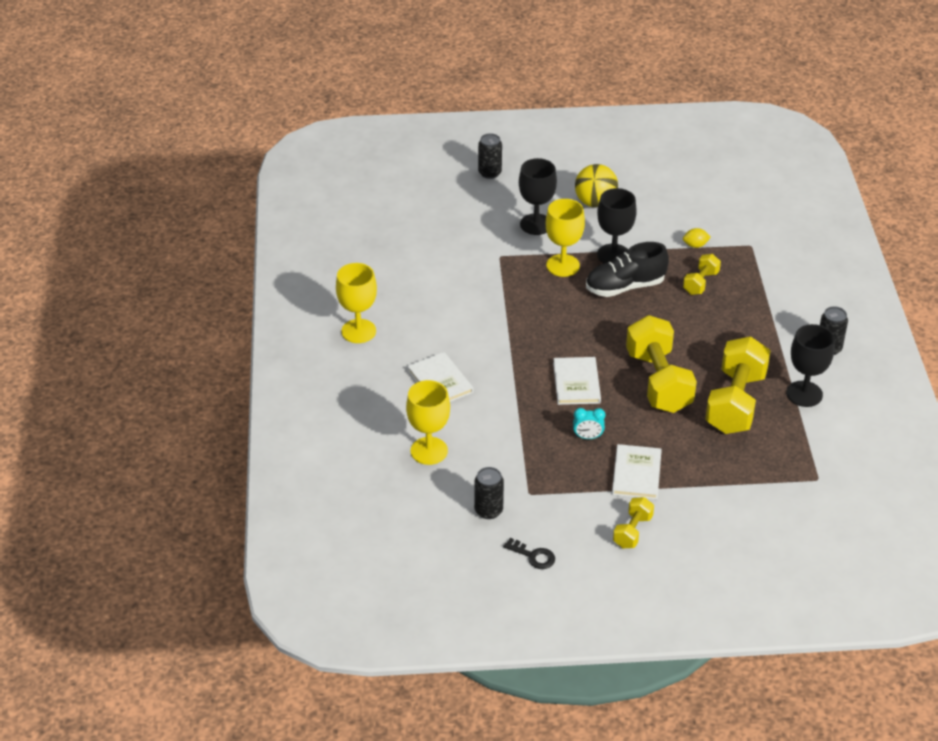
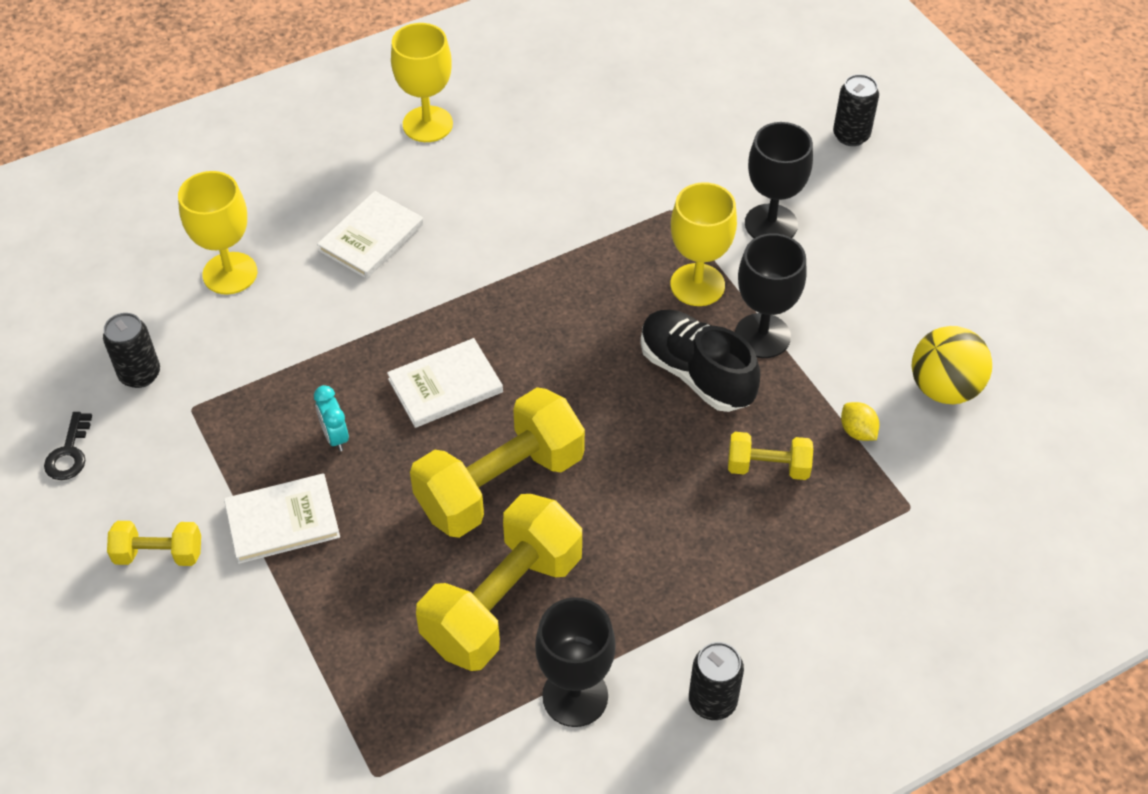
camera: 65 degrees right, 10 degrees up
yellow ball [575,164,618,208] -> yellow ball moved to [912,326,992,404]
yellow dumbbell [705,336,771,434] -> yellow dumbbell turned 45 degrees counterclockwise [416,494,582,671]

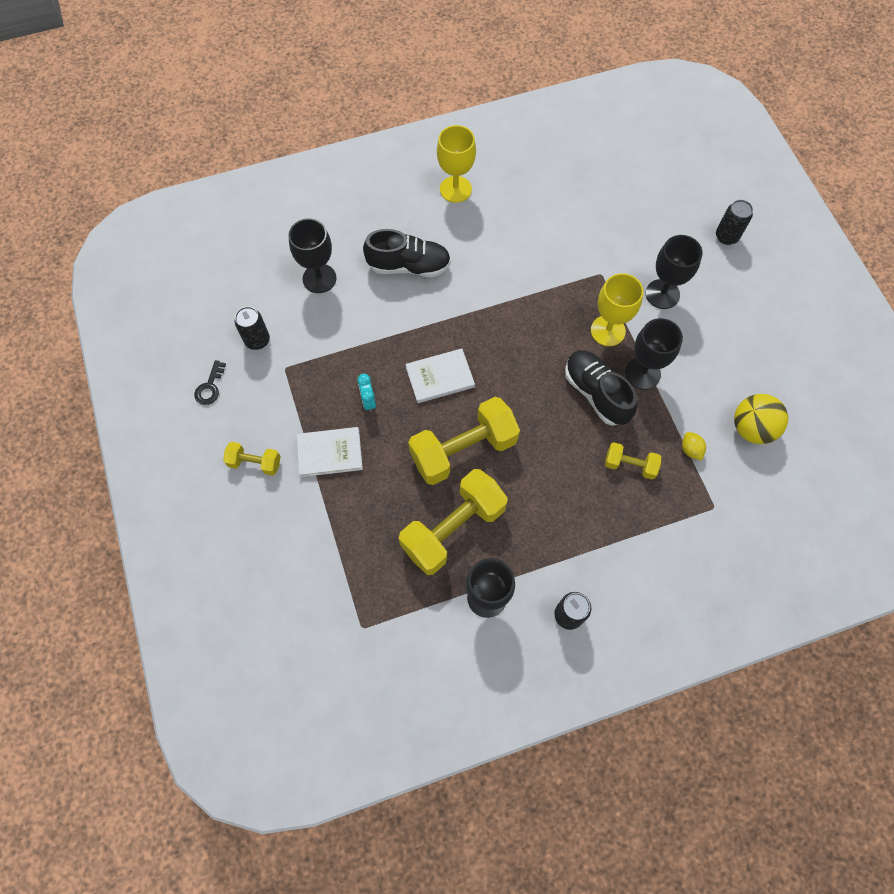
camera: 10 degrees right, 15 degrees up
yellow goblet [178,171,257,295] -> black goblet [288,218,337,293]
white book [317,191,424,279] -> black shoe [363,229,451,277]

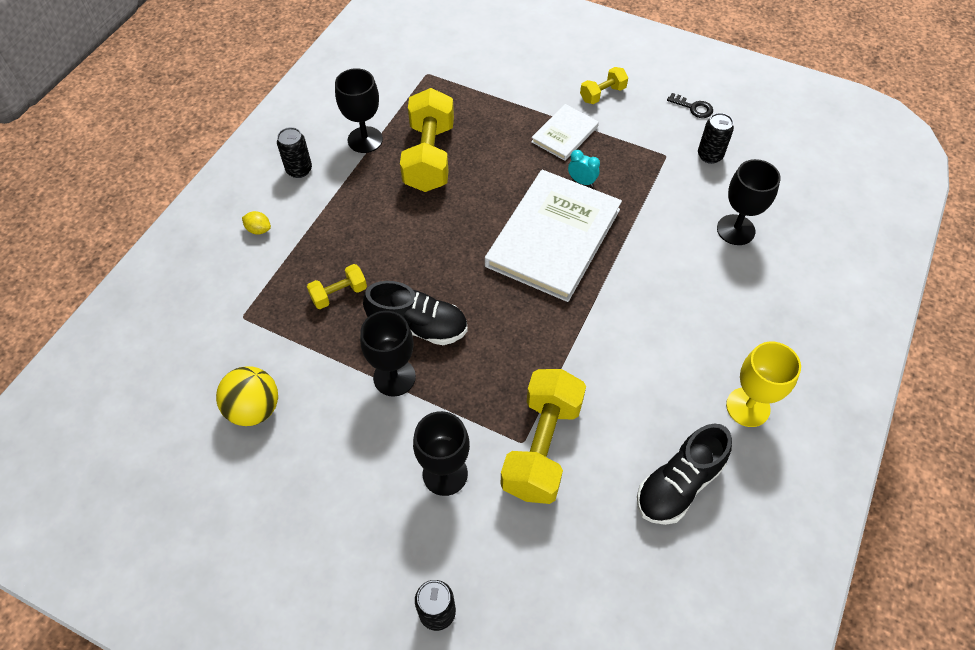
camera: 135 degrees right, 10 degrees down
black key [194,360,226,405] -> black key turned 150 degrees clockwise [667,93,713,118]
black shoe [363,229,451,277] -> black shoe moved to [637,424,732,525]
white book [405,349,475,403] -> white book [485,170,622,302], size x2.00
yellow dumbbell [408,397,520,485] -> yellow dumbbell moved to [501,369,586,504]
yellow goblet [591,273,643,346] -> none
yellow lemon [682,432,706,460] -> yellow lemon moved to [242,211,271,235]

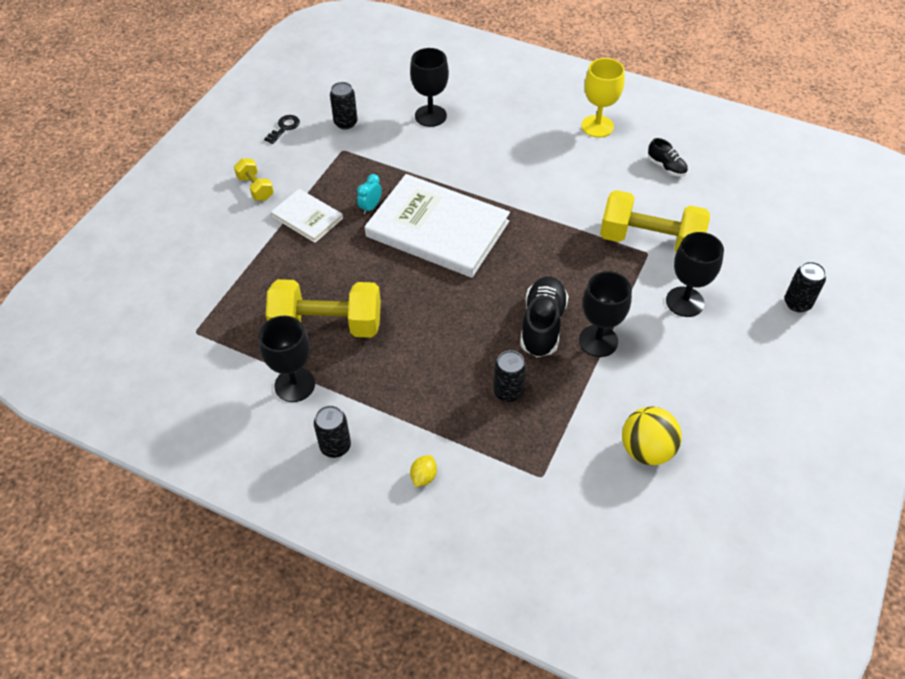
camera: 90 degrees left, 5 degrees down
yellow dumbbell [307,264,367,309] -> black can [493,350,526,402]
black shoe [637,424,732,525] -> black shoe [648,138,688,177], size x0.55

